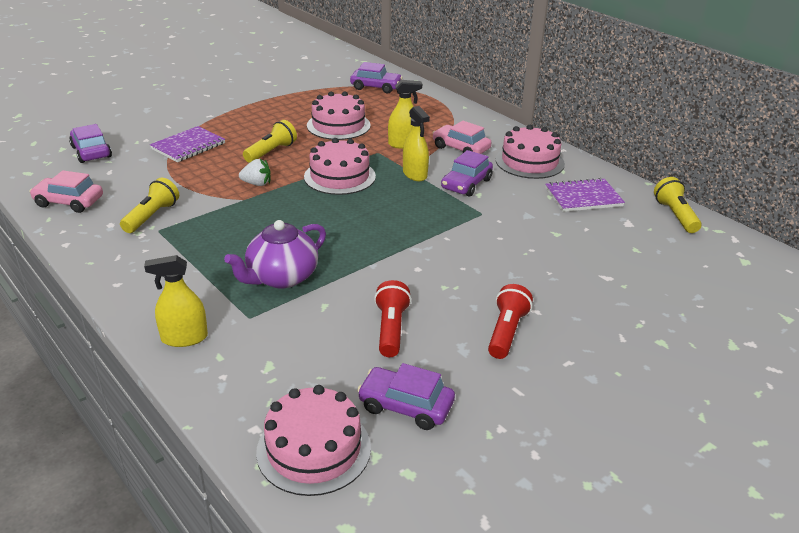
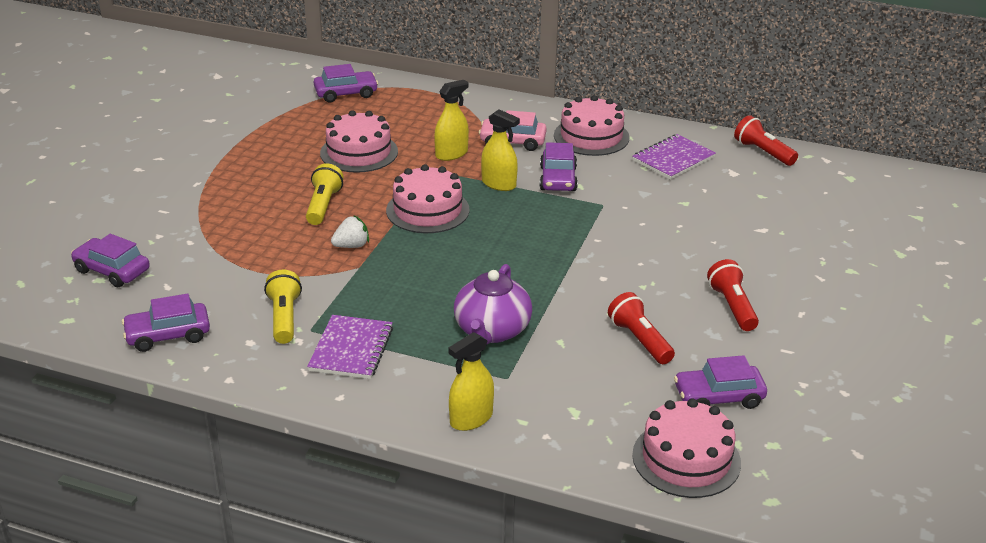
camera: 30 degrees left, 0 degrees up
pink car [29,170,103,213] -> purple car [122,294,210,352]
purple notebook [150,126,225,162] -> purple notebook moved to [307,315,393,379]
yellow flashlight [654,177,701,233] -> red flashlight [734,115,798,166]

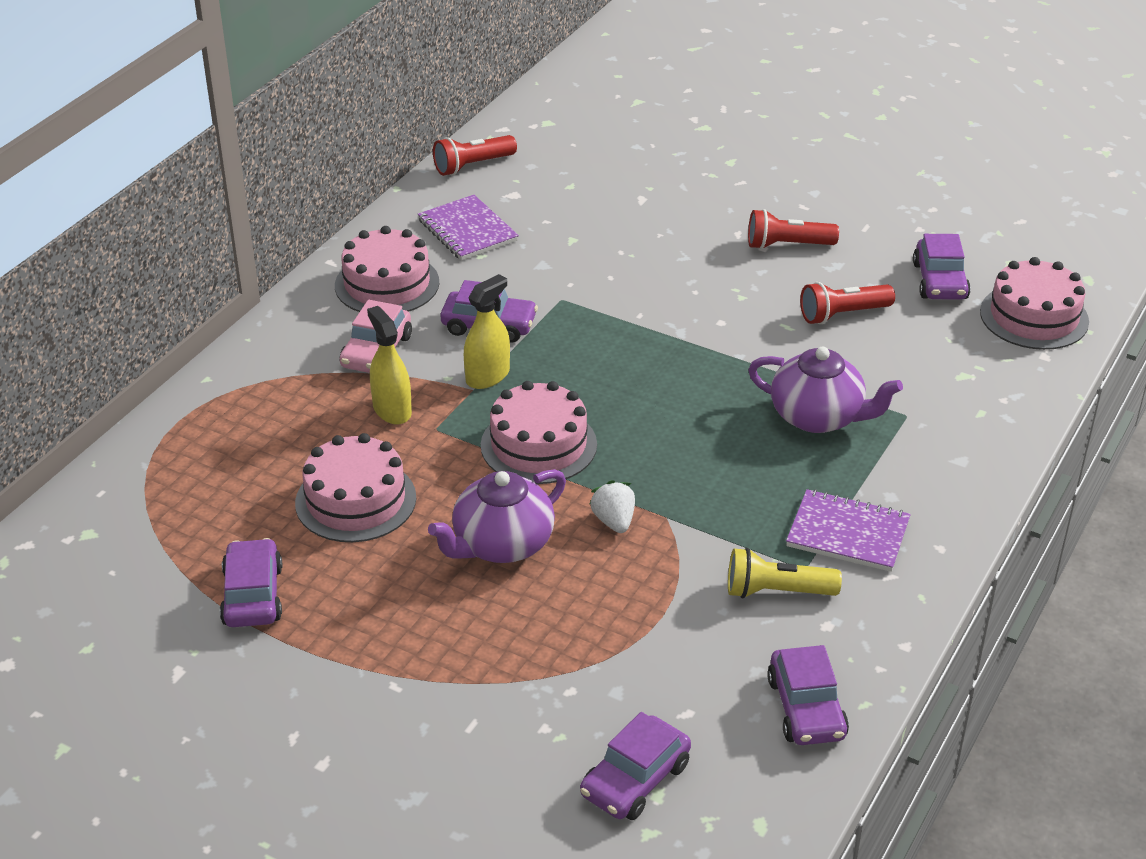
camera: 80 degrees left, 5 degrees up
yellow flashlight [306,163,344,225] -> purple teapot [428,469,566,563]
purple car [314,64,378,103] -> purple car moved to [220,538,283,627]
yellow spray bottle [449,332,494,431] -> none

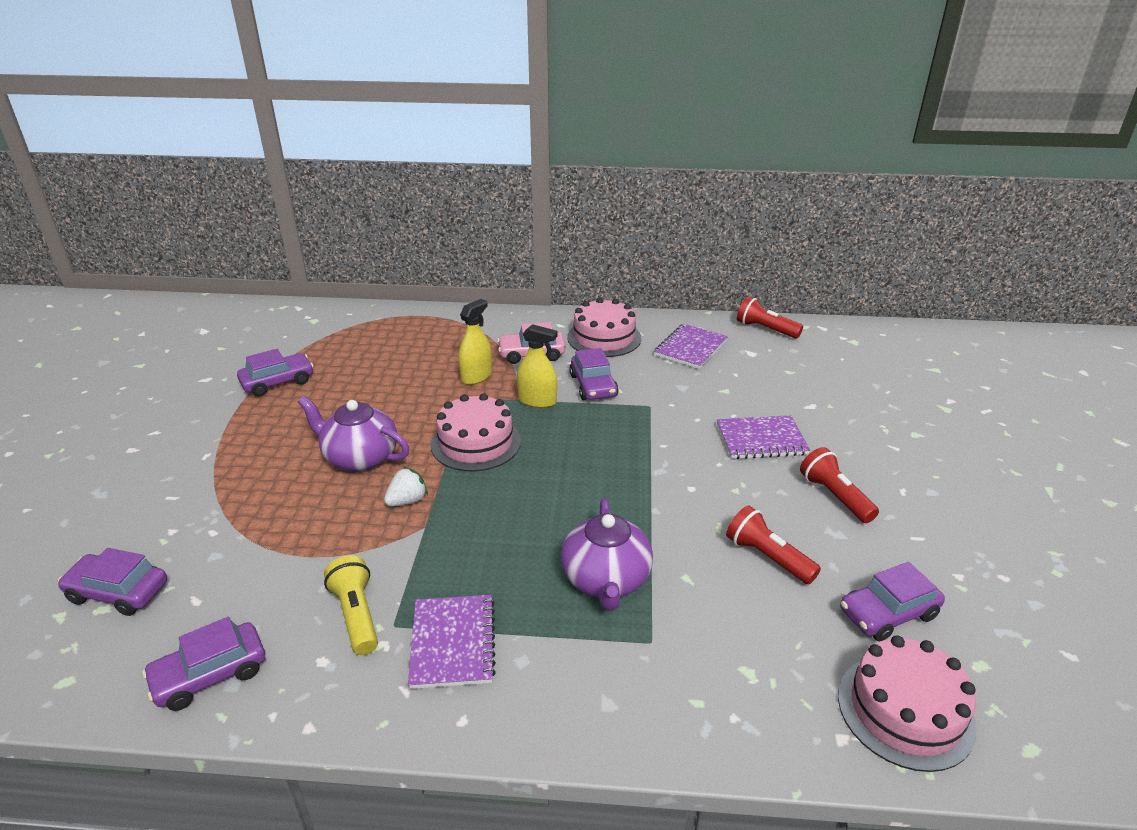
camera: 65 degrees right, 5 degrees down
pink cake [295,433,416,542] -> none
none -> purple notebook [717,415,810,459]

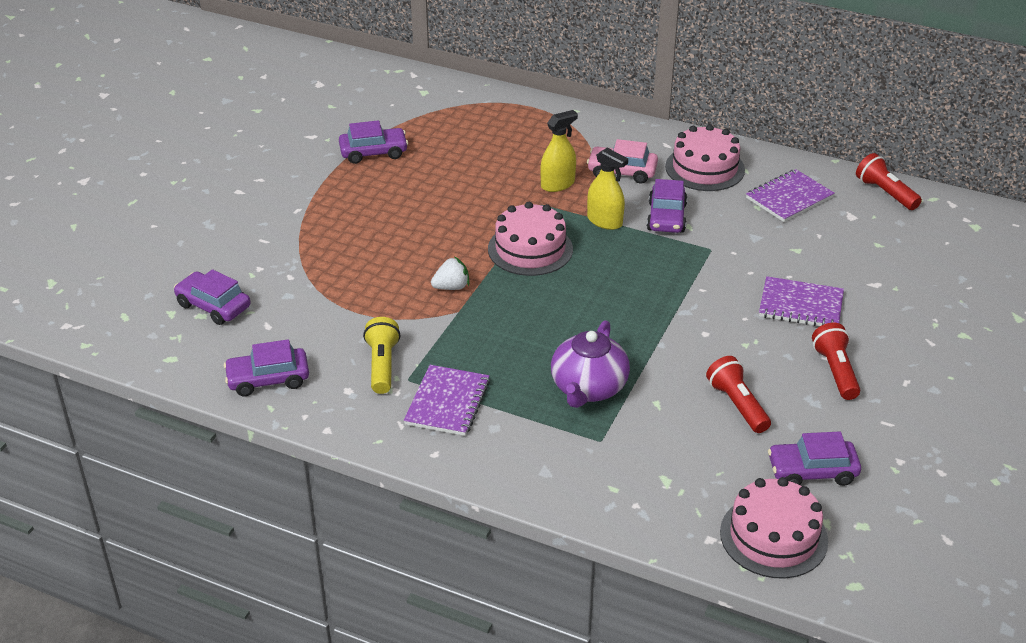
camera: 20 degrees right, 5 degrees up
purple teapot [298,396,409,471] -> none

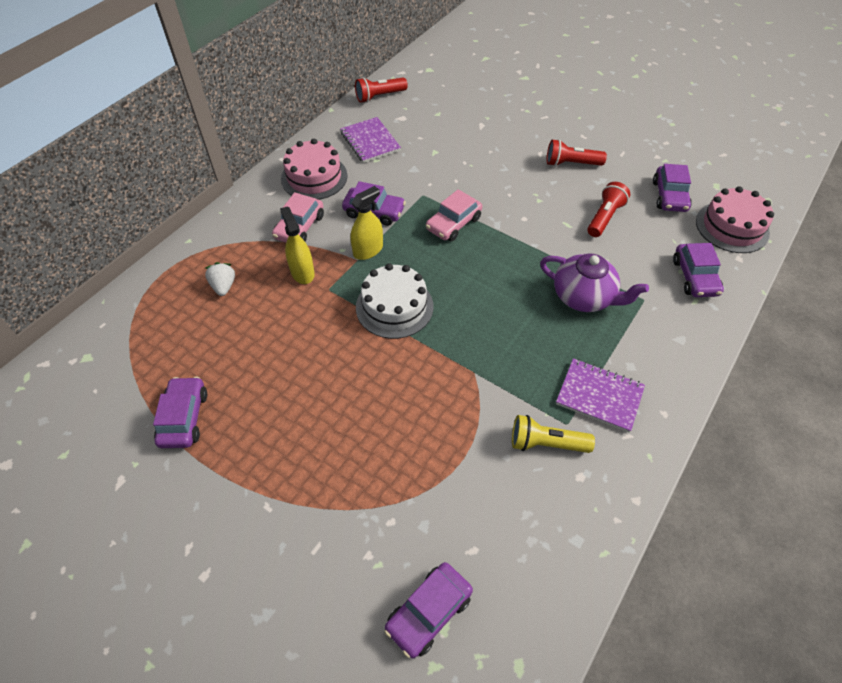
camera: 80 degrees left, 15 degrees up
purple car [224,339,309,396] -> purple car moved to [673,243,724,297]
white strawberry [431,256,469,290] -> white strawberry moved to [205,262,235,296]
pink cake [488,202,573,276] -> white cake [356,263,434,339]
red flashlight [706,356,771,433] -> red flashlight turned 135 degrees clockwise [587,182,630,237]
purple notebook [759,276,844,326] -> none
none -> pink car [426,189,482,242]

